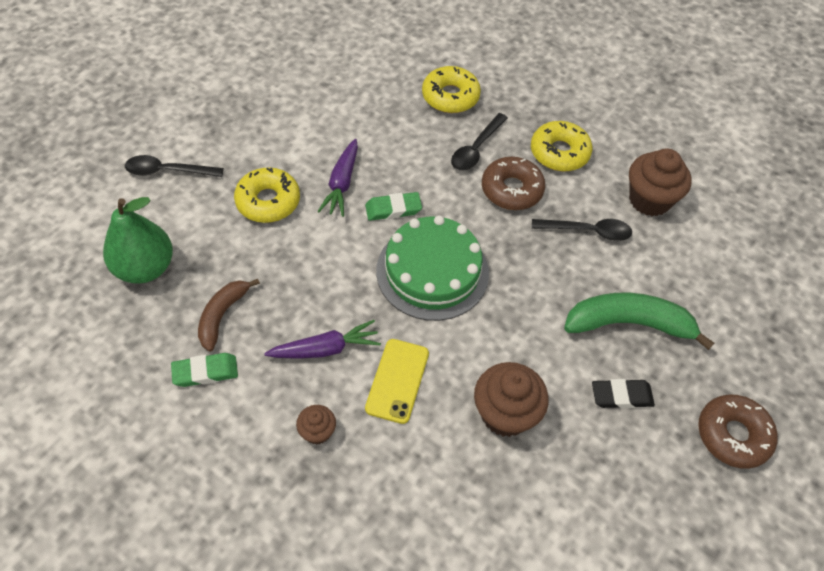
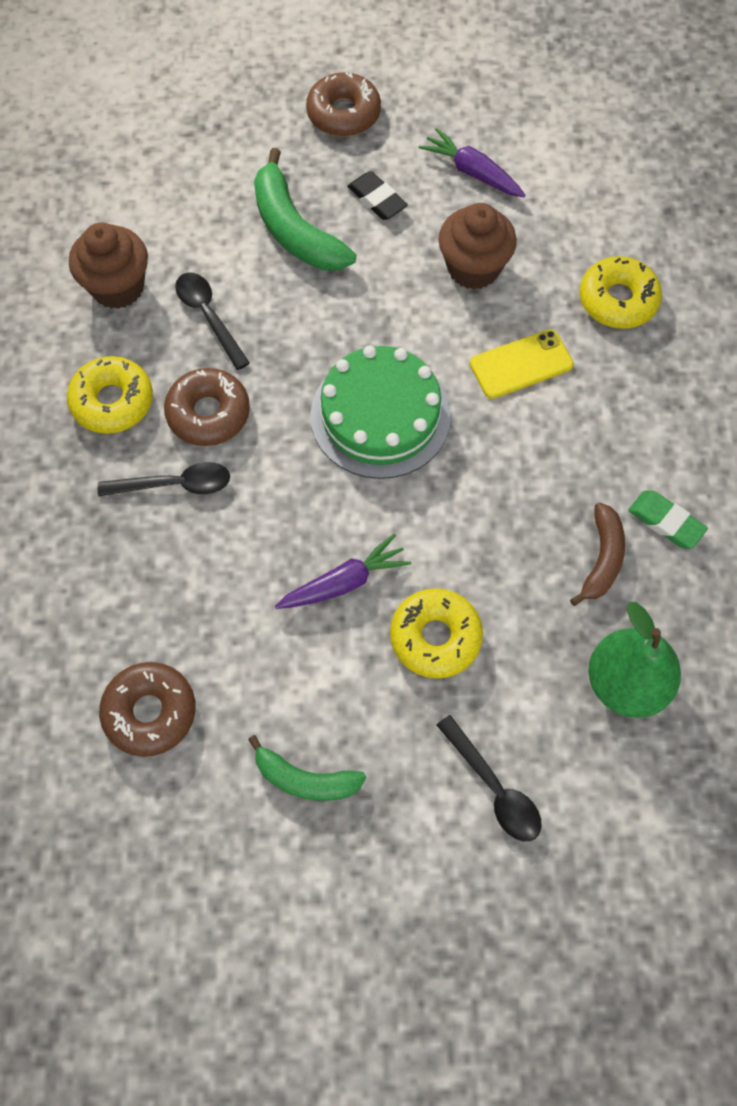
camera: 125 degrees left, 10 degrees up
brown banana [198,279,260,351] -> brown banana turned 60 degrees counterclockwise [570,503,625,606]
purple carrot [264,320,381,359] -> purple carrot moved to [419,128,526,197]
brown cupcake [296,405,336,445] -> none
green eraser [365,192,422,221] -> none
yellow donut [422,66,481,113] -> yellow donut moved to [579,256,662,329]
none -> brown donut [99,662,196,757]
none -> green banana [248,735,366,801]

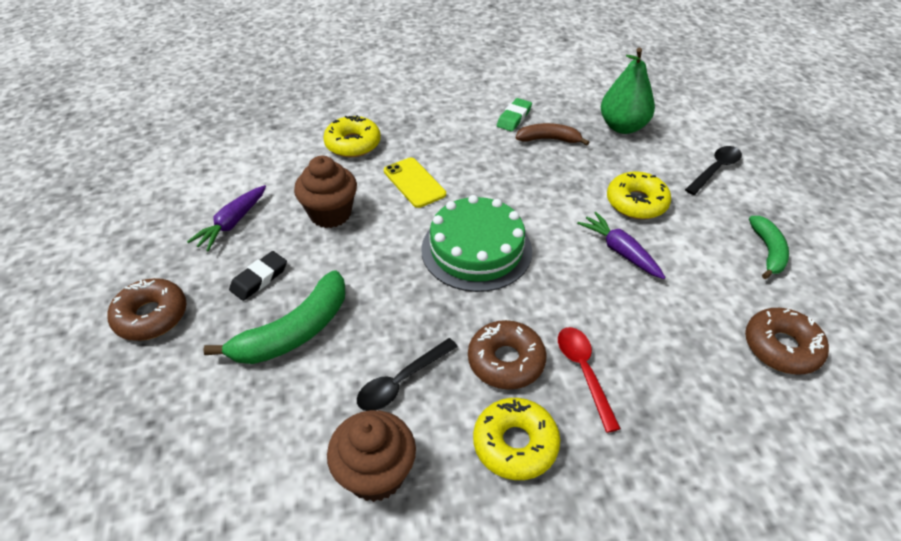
camera: 100 degrees left, 20 degrees down
black spoon [98,462,230,496] -> red spoon [558,327,621,433]

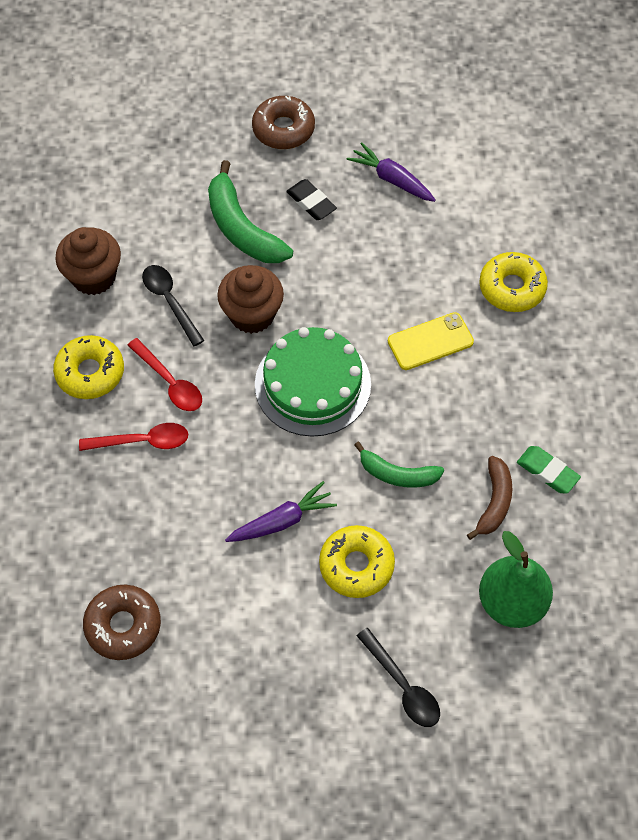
camera: 100 degrees right, 15 degrees up
brown cupcake [294,156,357,228] -> brown cupcake moved to [217,265,284,334]
brown donut [468,320,547,390] -> red spoon [127,338,202,411]
green banana [749,216,789,279] -> green banana moved to [354,442,444,488]

